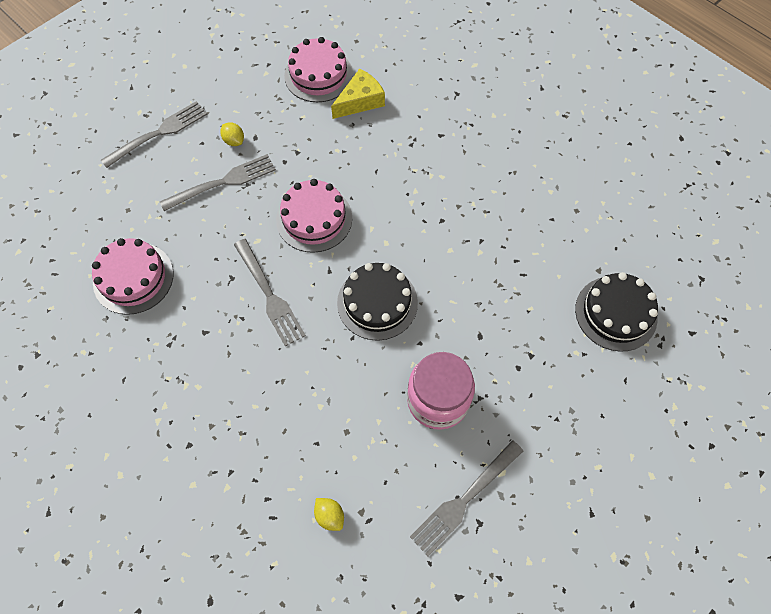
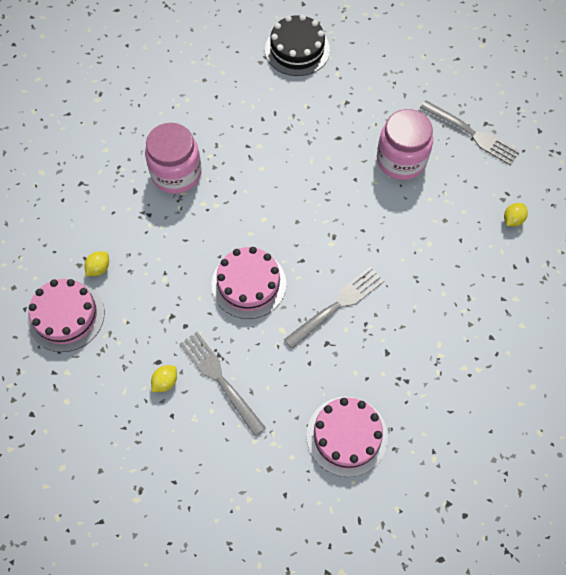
camera: 100 degrees left, 0 degrees up
grey fork [101,101,208,168] -> none
yellow cheese [331,69,385,119] -> yellow lemon [85,251,109,276]
black cake [337,263,418,341] -> none
none -> pink jar [145,123,202,194]

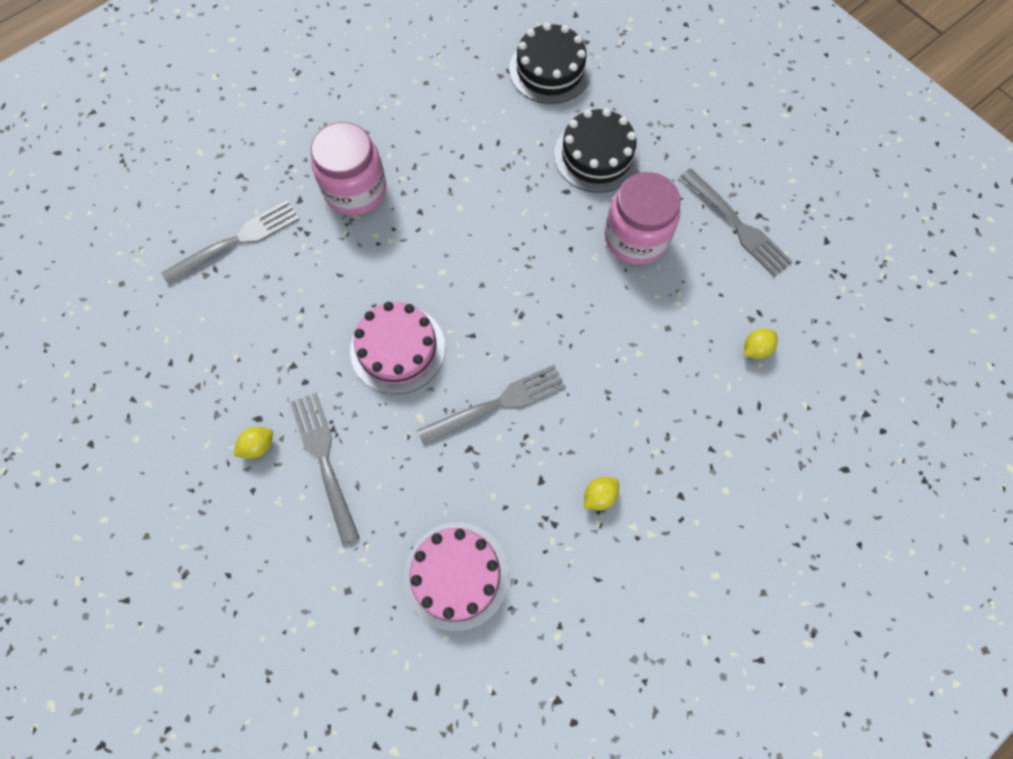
camera: 15 degrees right, 5 degrees up
pink cake [28,279,104,352] -> none
yellow lemon [85,251,109,276] -> yellow lemon moved to [584,477,619,510]
none -> grey fork [161,200,299,284]
none -> black cake [554,108,640,193]

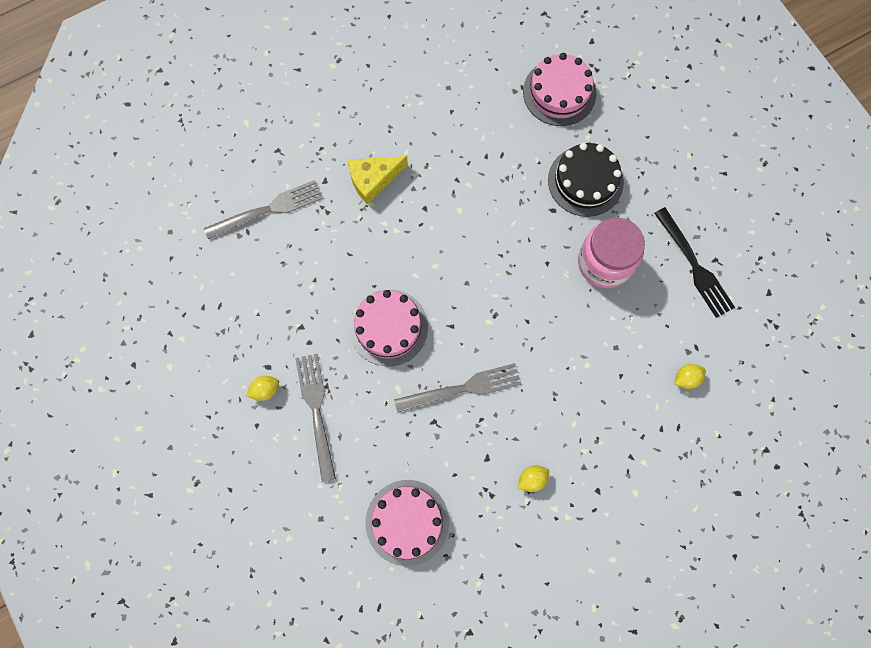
camera: 10 degrees right, 5 degrees up
pink jar [310,122,386,215] -> yellow cheese [348,156,408,205]
black cake [509,22,591,104] -> pink cake [523,53,597,126]
grey fork [680,168,793,277] -> black fork [654,207,735,318]

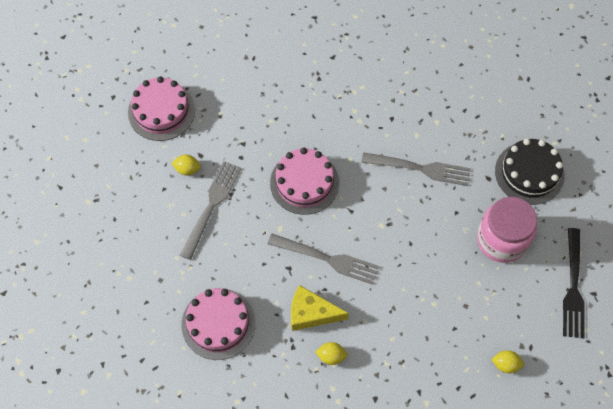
camera: 35 degrees right, 10 degrees down
grey fork [204,180,323,239] -> grey fork moved to [361,152,471,186]
yellow cheese [348,156,408,205] -> yellow cheese moved to [291,285,349,331]
pink cake [523,53,597,126] -> pink cake moved to [128,76,195,141]

